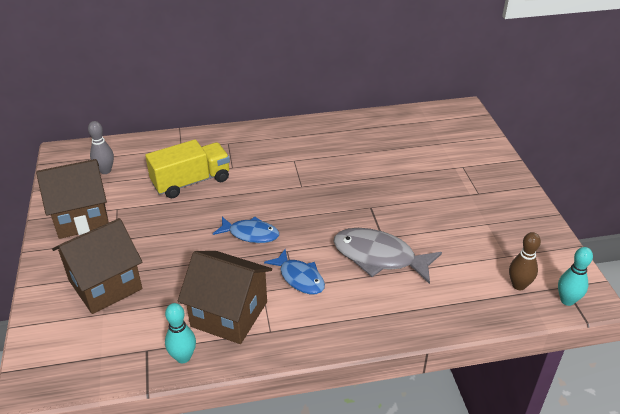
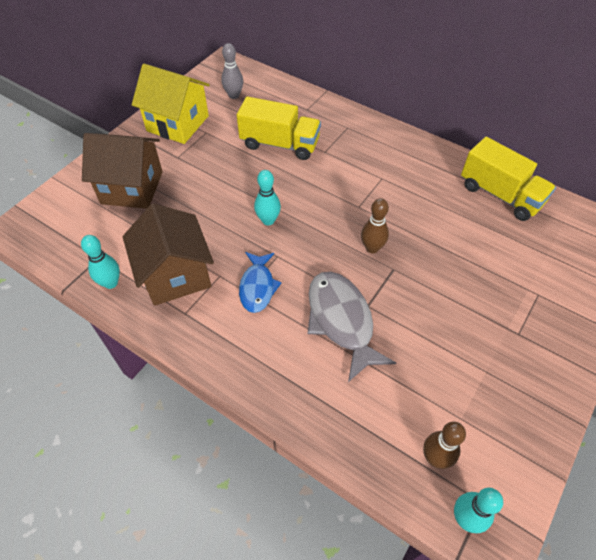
camera: 45 degrees right, 15 degrees up
brown house [36,159,109,239] -> yellow house [132,64,210,144]
blue fish [213,217,279,243] -> turquoise bowling pin [254,170,281,225]
none -> brown bowling pin [361,198,389,253]
none -> yellow truck [461,137,556,221]

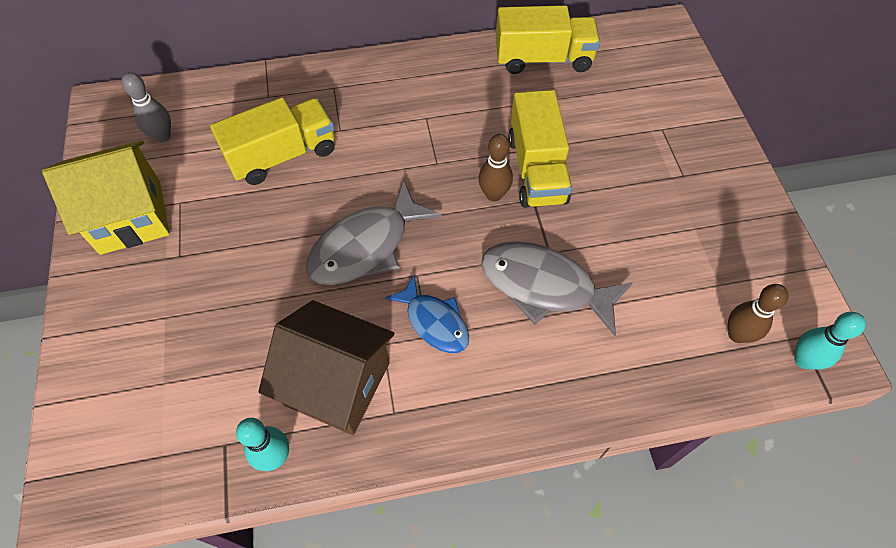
camera: 45 degrees left, 5 degrees up
brown house [82,133,163,209] -> none
turquoise bowling pin [254,170,281,225] -> grey fish [306,180,441,285]
none -> yellow truck [508,90,572,208]

